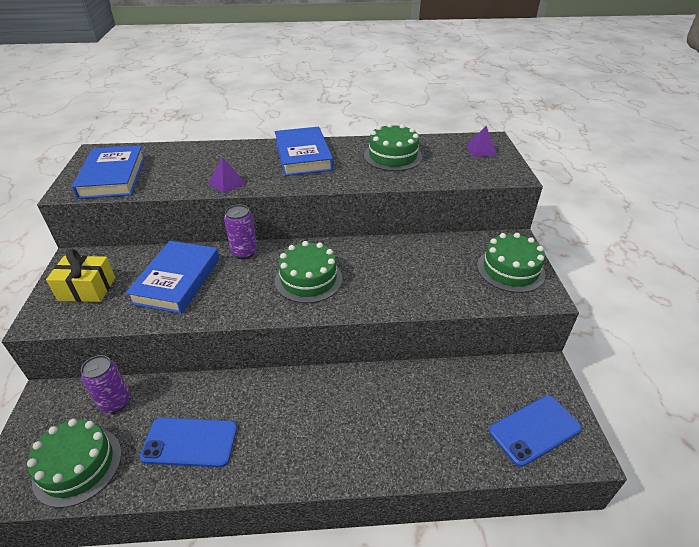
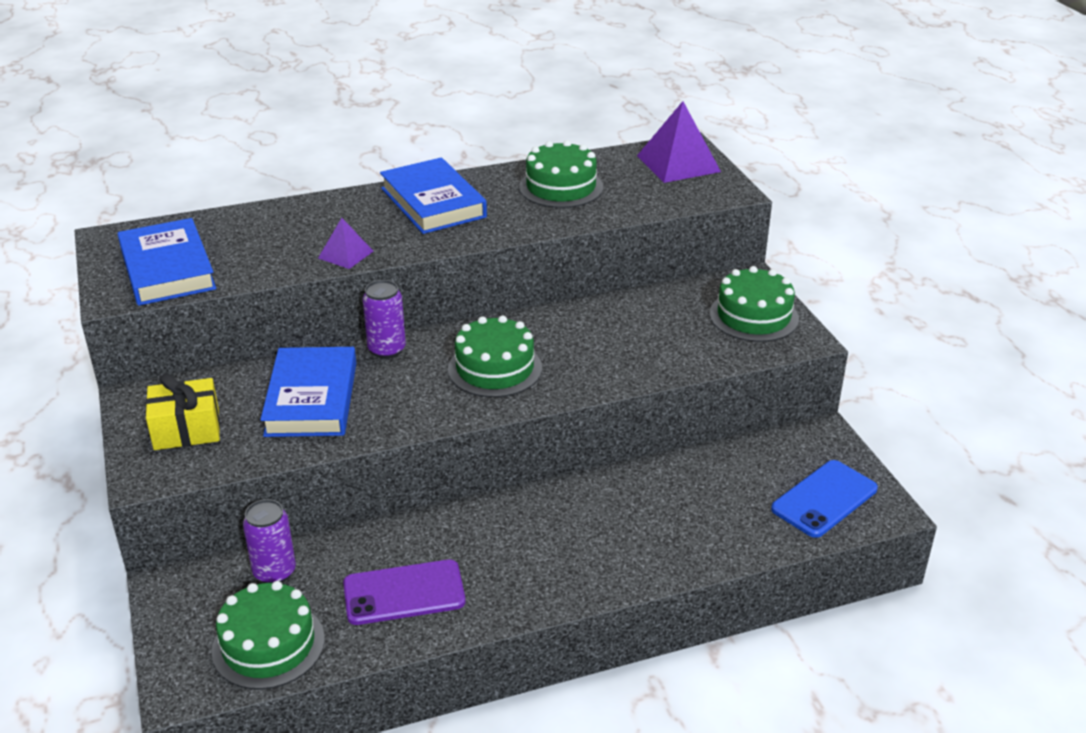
camera: 15 degrees left, 5 degrees down
blue phone [140,418,237,468] -> purple phone [343,560,465,625]
purple pyramid [466,126,497,157] -> purple pyramid [637,101,721,183], size x1.79

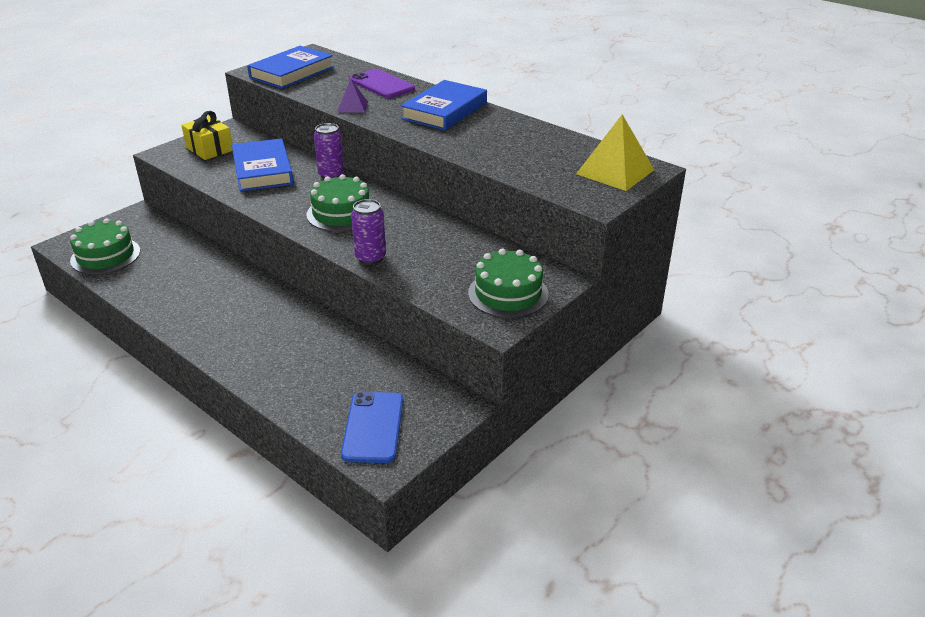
camera: 60 degrees right, 0 degrees up
purple can [243,499,296,583] -> purple can moved to [351,199,386,265]
blue book [260,347,356,437] -> blue book turned 75 degrees counterclockwise [232,138,294,192]
purple phone [343,560,465,625] -> purple phone moved to [349,69,415,98]
green cake [519,140,603,208] -> none
purple pyramid [637,101,721,183] -> yellow pyramid [576,114,654,191]
blue phone [771,460,878,538] -> blue phone turned 75 degrees clockwise [341,392,403,463]

